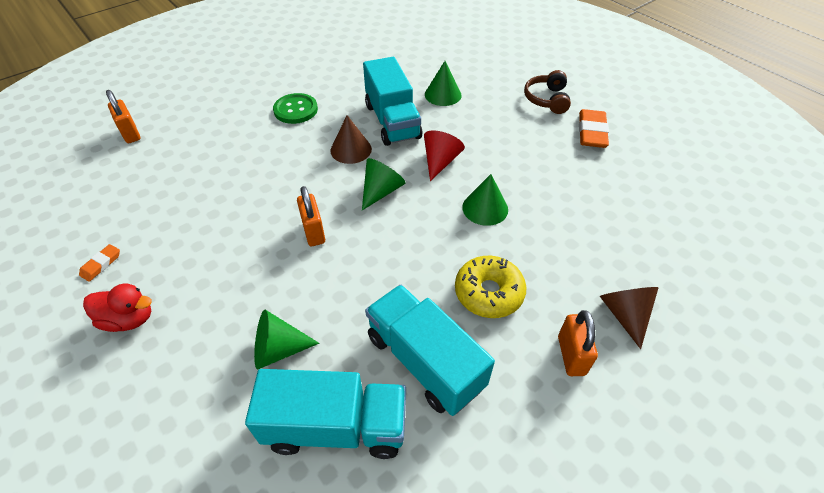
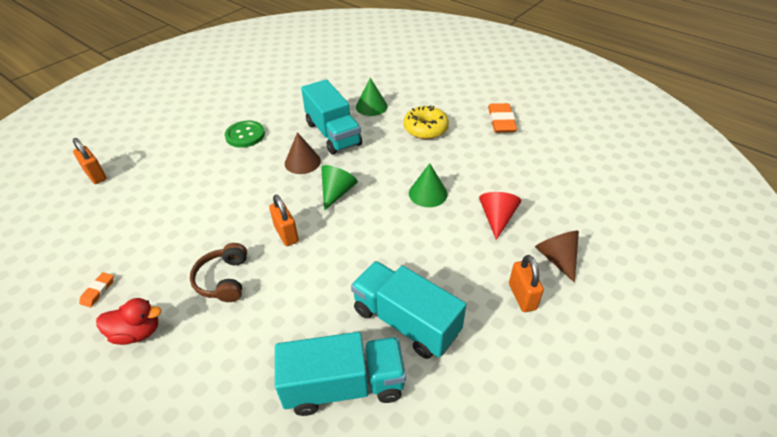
camera: 10 degrees left, 5 degrees down
green cone [254,310,319,369] -> none
red cone [424,131,465,181] -> red cone moved to [479,192,521,240]
yellow donut [455,256,527,318] -> yellow donut moved to [403,105,449,139]
brown headphones [524,70,571,114] -> brown headphones moved to [190,243,247,302]

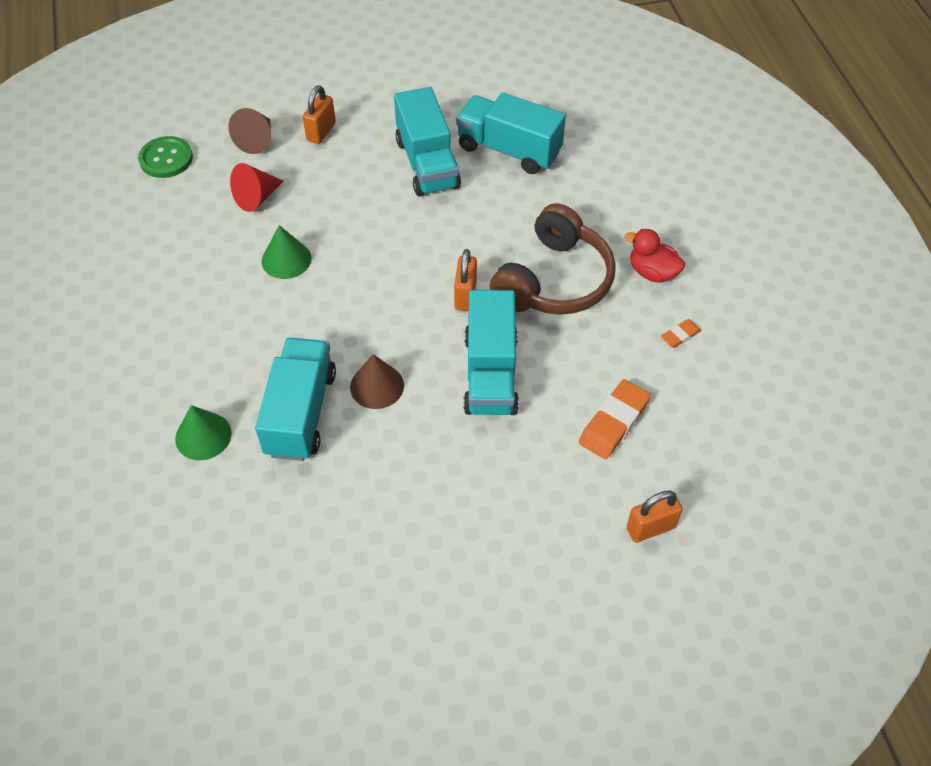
camera: 145 degrees left, 10 degrees up
orange padlock [73,138,107,184] -> orange padlock turned 75 degrees clockwise [627,491,683,543]
brown headphones [190,243,247,302] -> brown headphones [490,203,616,315], size x1.77
green button [225,121,265,148] -> green button moved to [138,136,193,178]
green cone [321,165,358,211] -> none
yellow donut [403,105,449,139] -> none
orange eraser [488,103,517,133] -> orange eraser moved to [579,379,651,459]
none -> turquoise truck [463,290,519,415]

